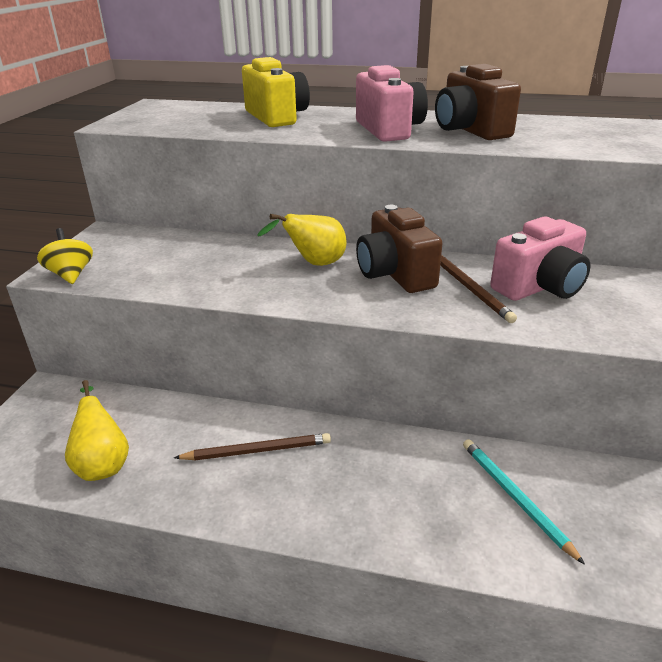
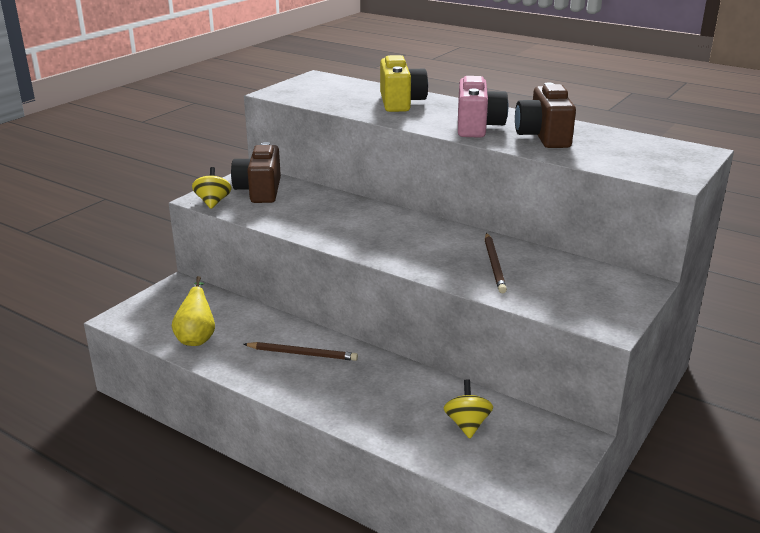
camera: 20 degrees right, 5 degrees down
yellow pear [257,214,347,266] -> none
brown camera [356,205,443,293] -> brown camera moved to [231,142,281,203]
turquoise pencil [463,439,585,565] -> yellow spinning top [444,379,493,439]
pink camera [490,216,591,301] -> none

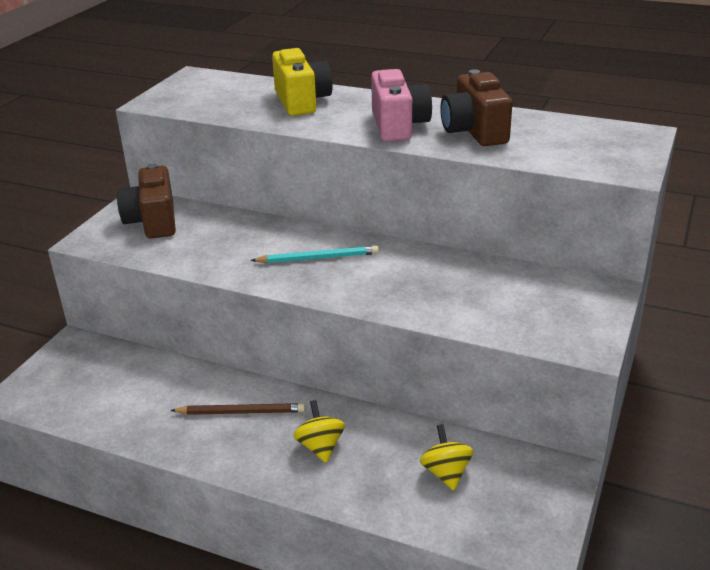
camera: 10 degrees left, 5 degrees up
yellow pear [172,276,215,346] -> none
yellow spinning top [192,167,231,209] -> yellow spinning top moved to [293,400,345,463]
brown pencil [485,233,507,293] -> none
none -> turquoise pencil [251,245,379,263]

